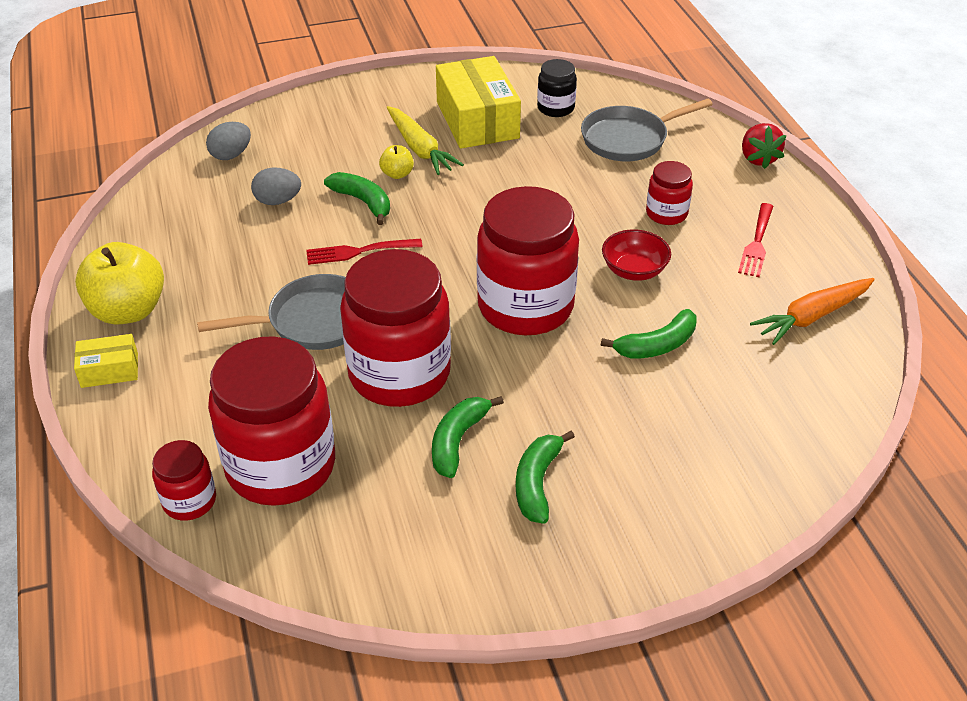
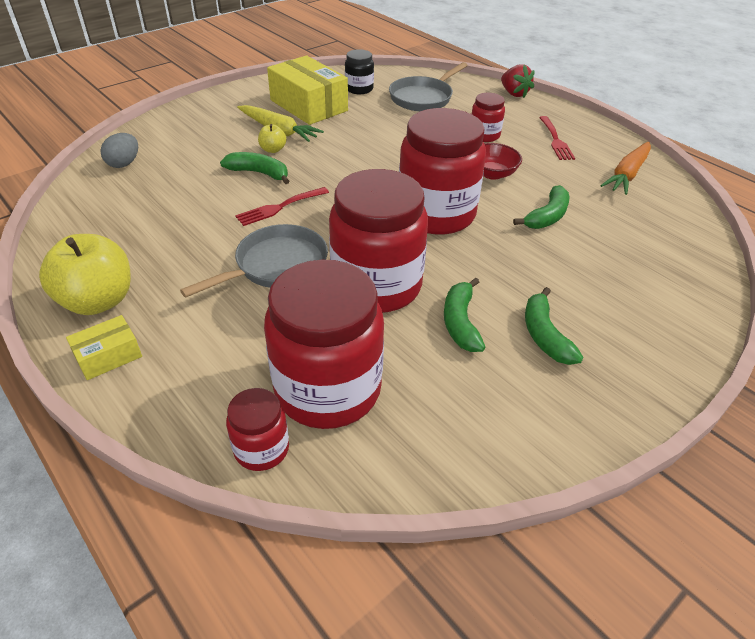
camera: 25 degrees left, 0 degrees up
grey egg [251,167,301,205] -> none

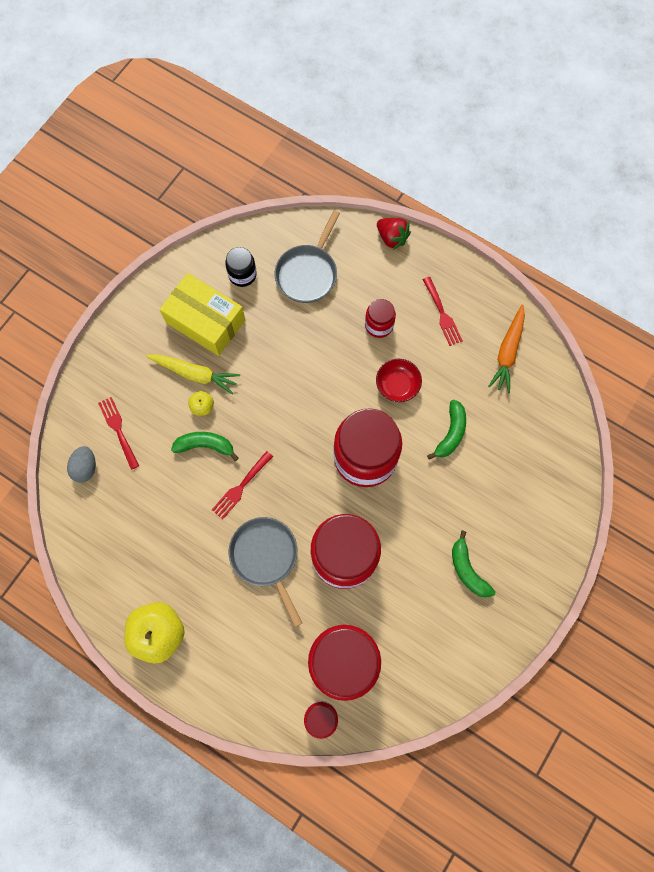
camera: 15 degrees left, 30 degrees up
yellow box [66,315,142,380] -> none
grey pan [180,224,328,298] -> grey pan turned 60 degrees counterclockwise [229,517,302,627]
green banana [444,278,486,352] -> none
none -> red fork [98,397,139,470]

